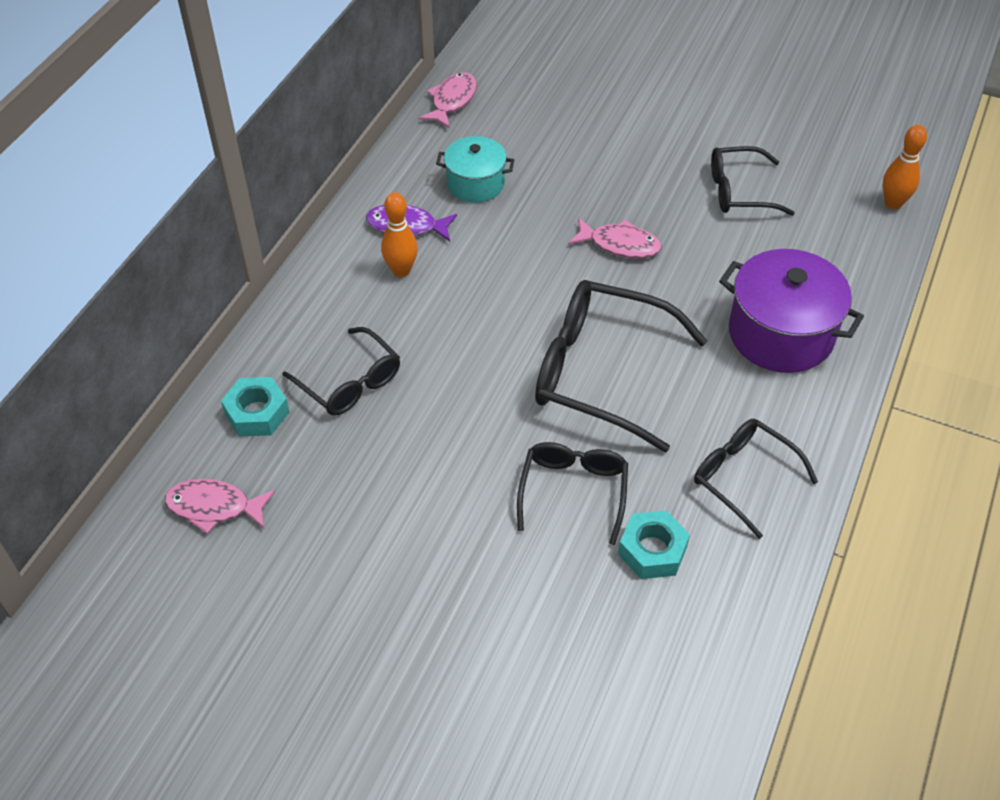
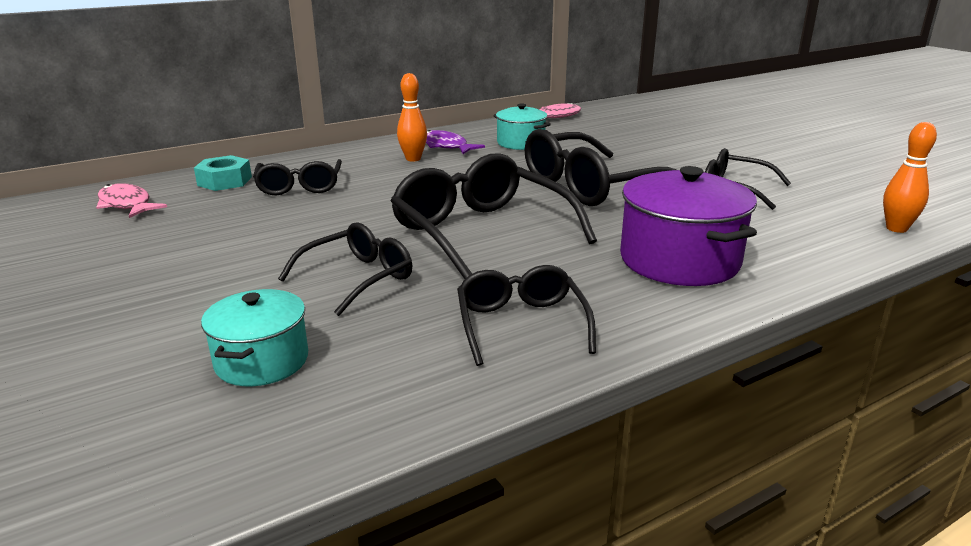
camera: 35 degrees right, 25 degrees down
pink fish [568,218,662,259] -> black glasses [525,129,677,206]
turquoise nut [618,510,690,579] -> none
none -> turquoise pot [201,289,308,386]

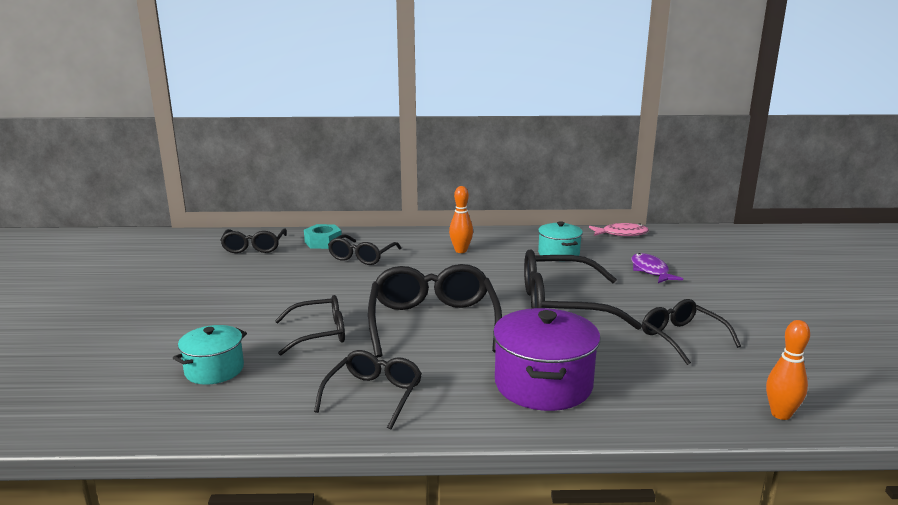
camera: 30 degrees right, 5 degrees down
pink fish [96,183,167,218] -> black glasses [220,229,287,253]
purple fish [426,130,485,154] -> purple fish moved to [631,253,683,283]

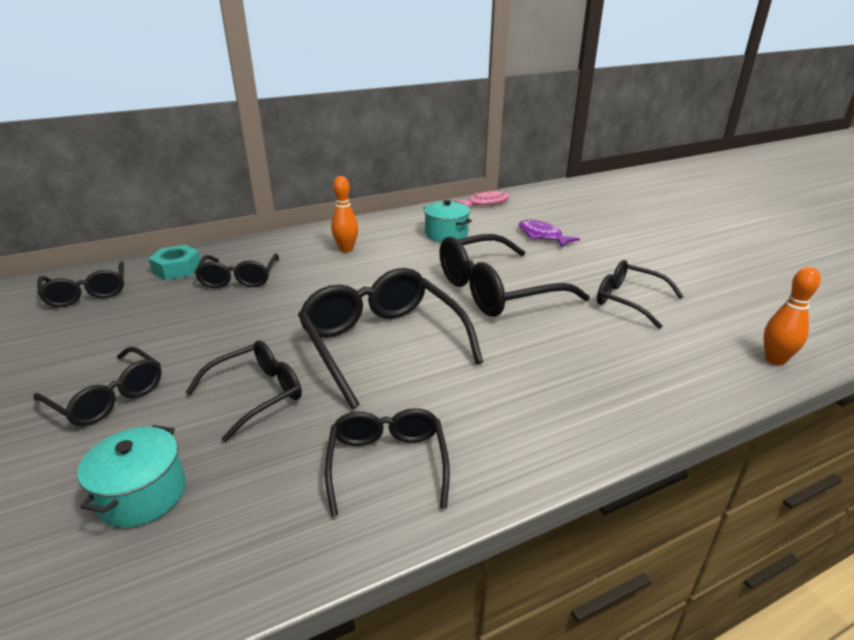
camera: 25 degrees left, 10 degrees up
purple pot [493,308,600,411] -> none
none -> black glasses [33,347,162,426]

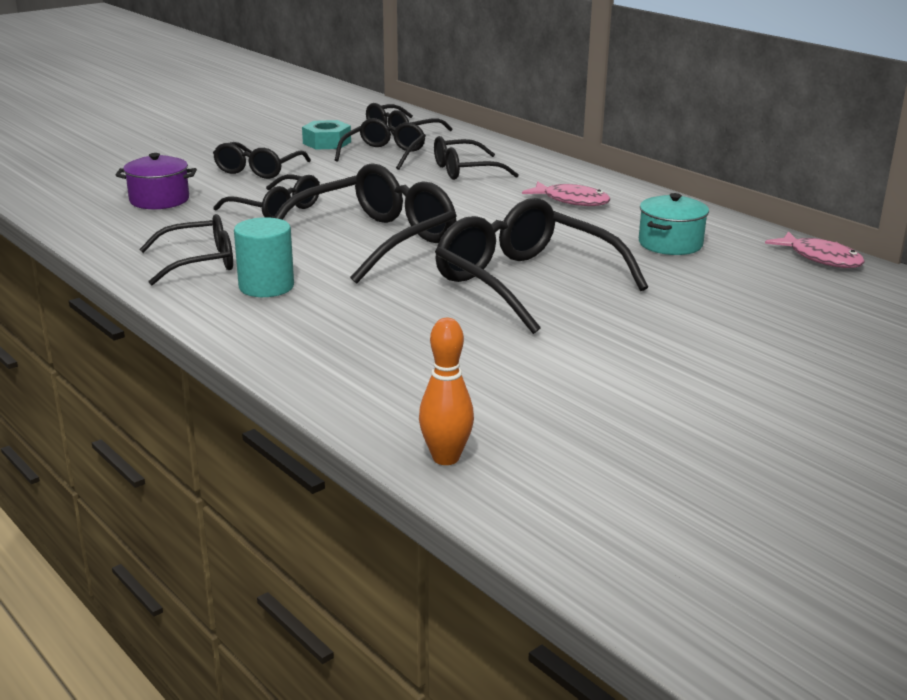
camera: 75 degrees right, 5 degrees down
turquoise pot [78,425,186,528] -> purple pot [116,153,197,209]
turquoise nut [149,245,200,280] -> turquoise nut moved to [302,120,351,150]
orange bowling pin [331,176,358,252] -> pink fish [522,181,610,206]
purple fish [519,220,580,248] -> none
black glasses [597,260,684,329] -> black glasses moved to [335,118,426,170]
none -> turquoise cylinder [234,217,294,297]

